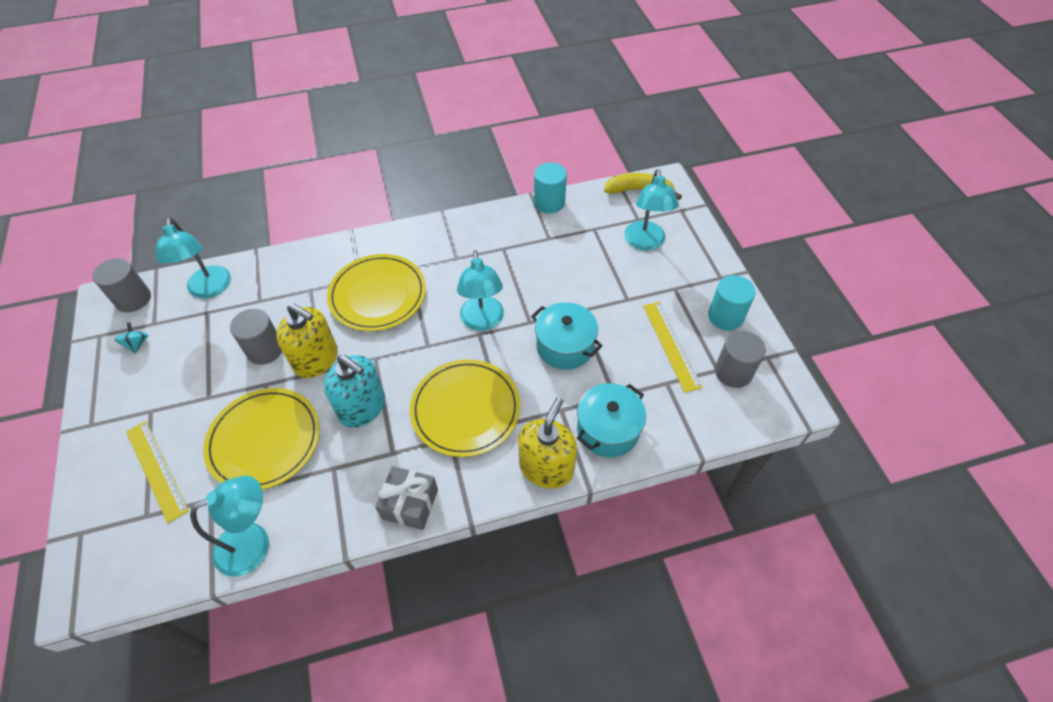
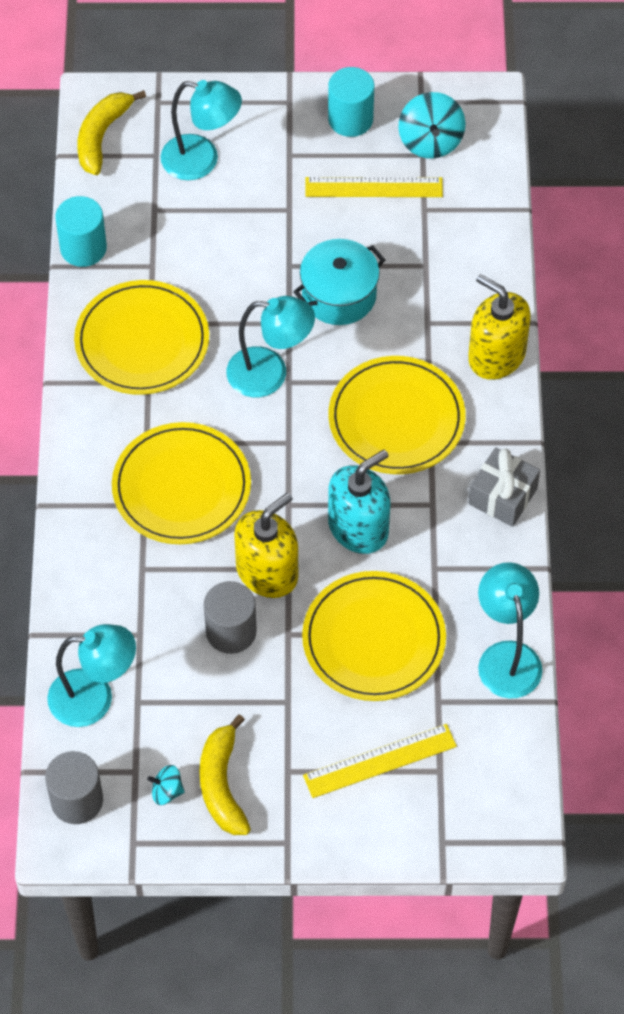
camera: 75 degrees left, 5 degrees up
turquoise pot [577,383,646,457] -> none
grey cylinder [715,331,766,388] -> turquoise spinning top [398,92,466,159]
none -> yellow plate [74,280,209,395]
none -> yellow banana [199,714,251,835]

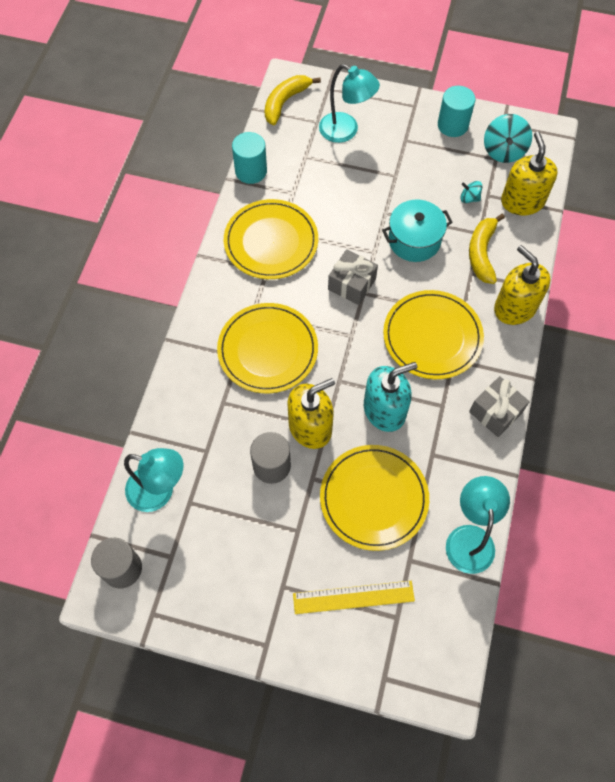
camera: 15 degrees right, 5 degrees up
turquoise spinning top [147,765,185,805] -> turquoise spinning top moved to [461,181,482,203]
yellow banana [199,714,251,835] -> yellow banana moved to [469,213,505,284]
turquoise lamp [226,296,315,397] -> grey gift [328,249,378,305]
yellow ruler [306,177,443,197] -> none
none -> yellow soap dispenser [501,131,558,215]

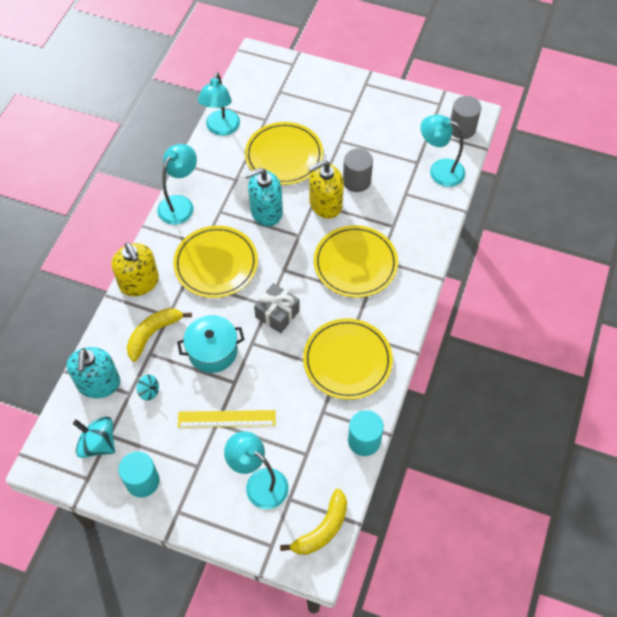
camera: 175 degrees left, 5 degrees down
yellow ruler [293,581,415,614] -> yellow ruler moved to [178,410,276,428]
yellow banana [469,213,505,284] -> yellow banana turned 150 degrees counterclockwise [127,308,192,362]
grey gift [469,376,530,437] -> turquoise lamp [157,144,197,225]
turquoise spinning top [484,114,532,163] -> turquoise spinning top turned 75 degrees counterclockwise [73,416,115,458]
yellow soap dispenser [501,131,558,215] -> turquoise soap dispenser [67,347,120,398]

